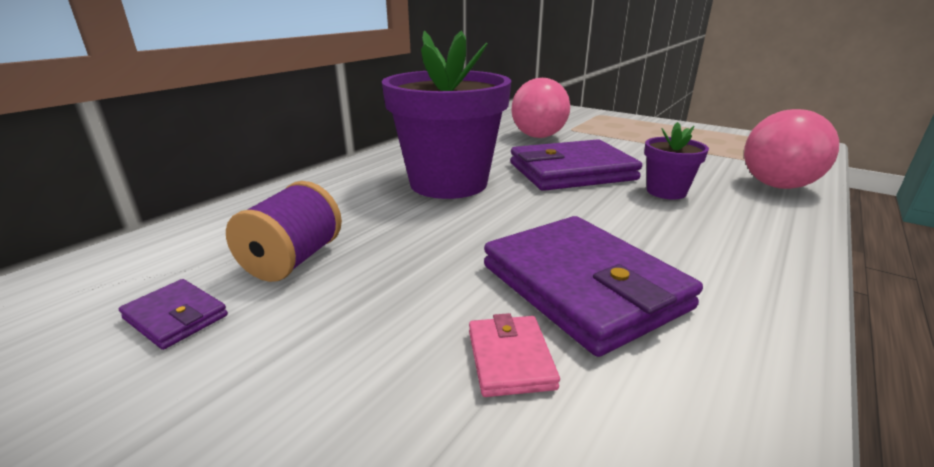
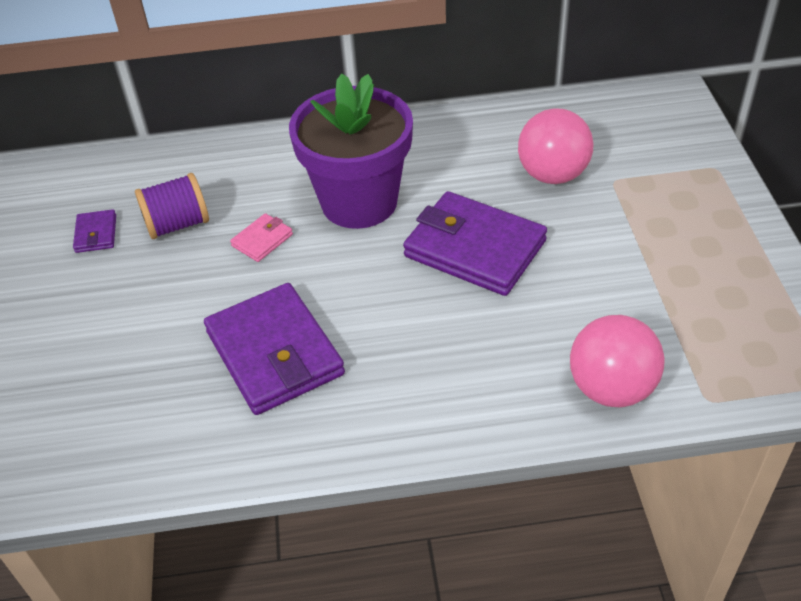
camera: 50 degrees right, 20 degrees up
pink wallet [469,313,560,397] -> pink wallet moved to [230,213,293,262]
purple wallet [484,216,703,357] -> purple wallet turned 45 degrees counterclockwise [204,283,345,415]
purple flower pot [644,122,709,200] -> none

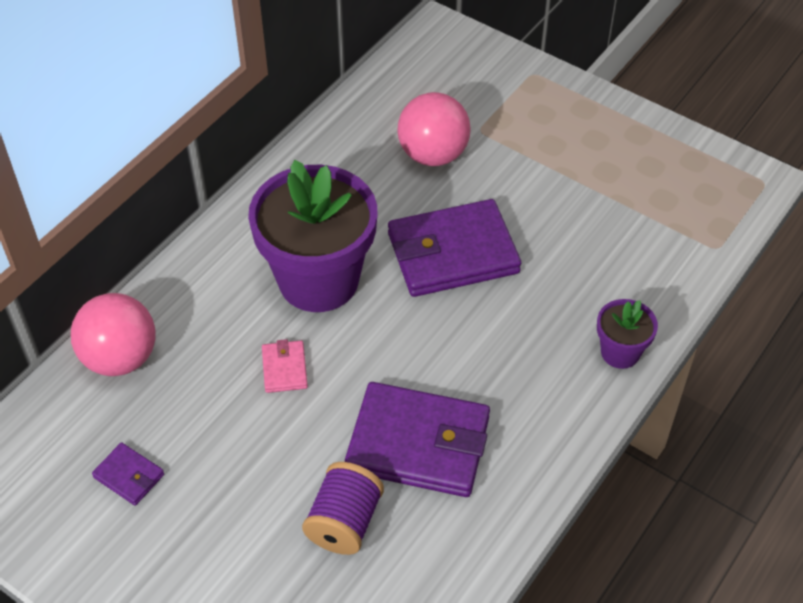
camera: 50 degrees left, 5 degrees up
purple spool [135,173,209,239] -> purple spool moved to [302,462,384,555]
pink ball [570,315,665,407] -> pink ball moved to [71,293,156,376]
none -> purple flower pot [597,299,658,369]

